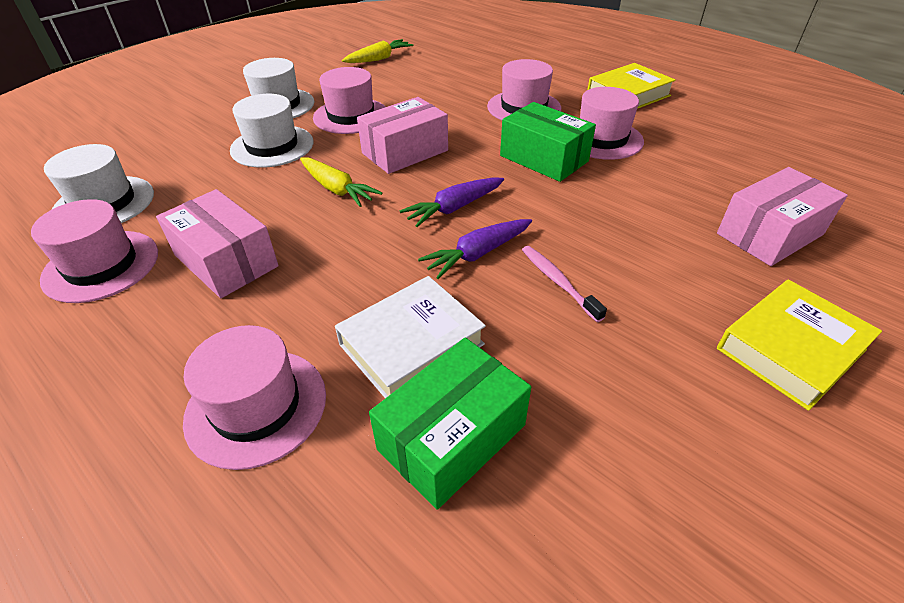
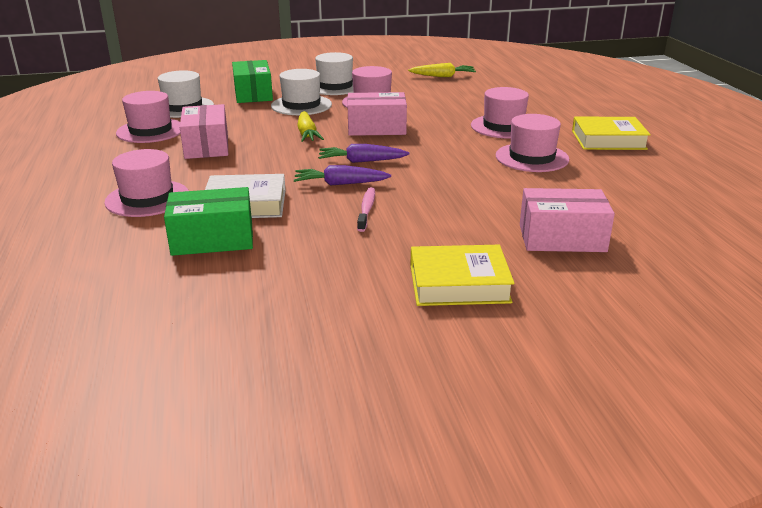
camera: 35 degrees right, 15 degrees down
green box [500,102,596,182] -> green box moved to [232,60,273,103]

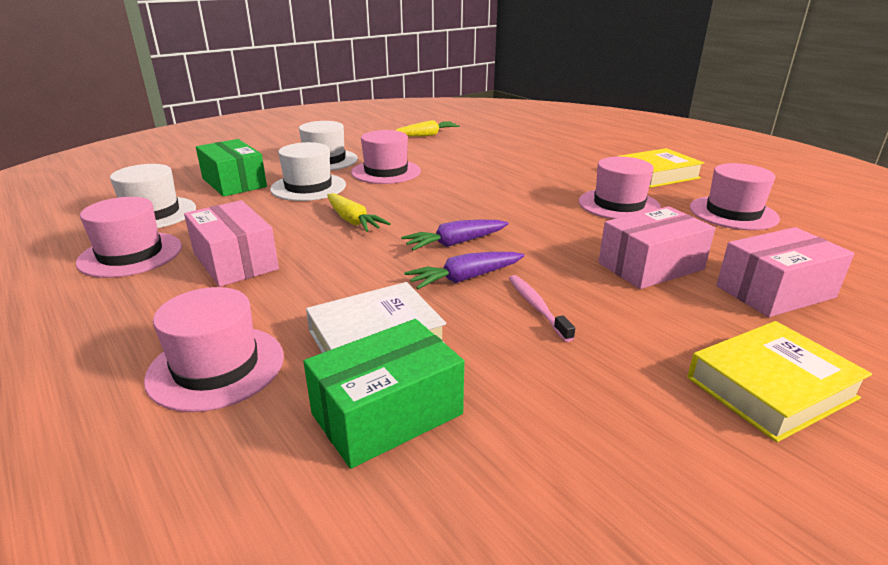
camera: 25 degrees left, 0 degrees up
pink box [347,92,407,136] -> pink box moved to [598,206,715,289]
pink hat [471,87,529,138] -> pink hat moved to [690,163,780,230]

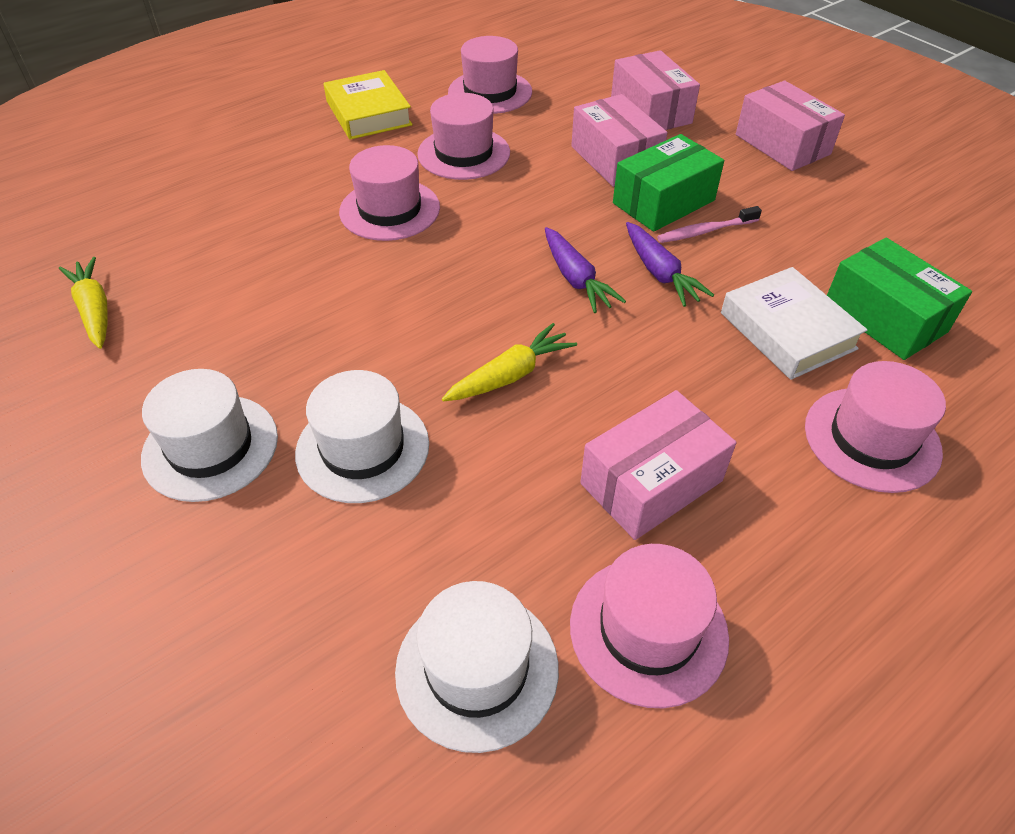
camera: 90 degrees left, 20 degrees up
green box [196,139,267,197] -> green box moved to [613,134,724,232]
pink hat [351,130,421,184] -> pink hat moved to [339,145,440,241]
yellow book [687,321,872,442] -> pink box [736,81,845,171]

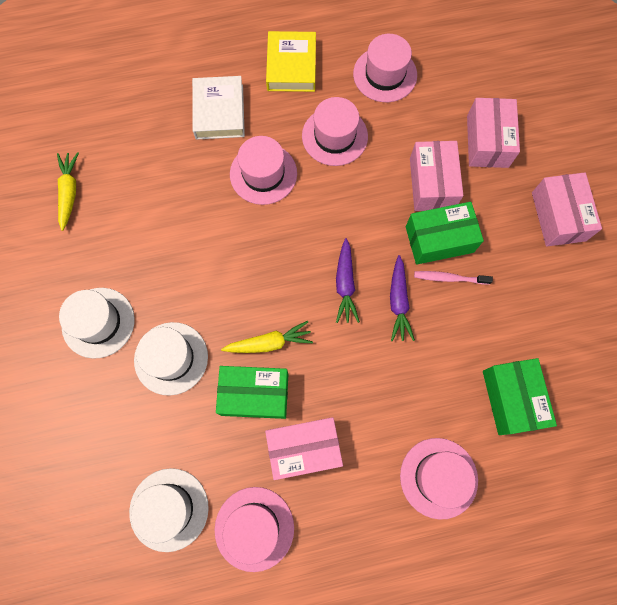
camera: 25 degrees right, 25 degrees up
white book [721,267,867,380] -> white book moved to [192,76,245,140]
none -> green box [216,366,288,419]

